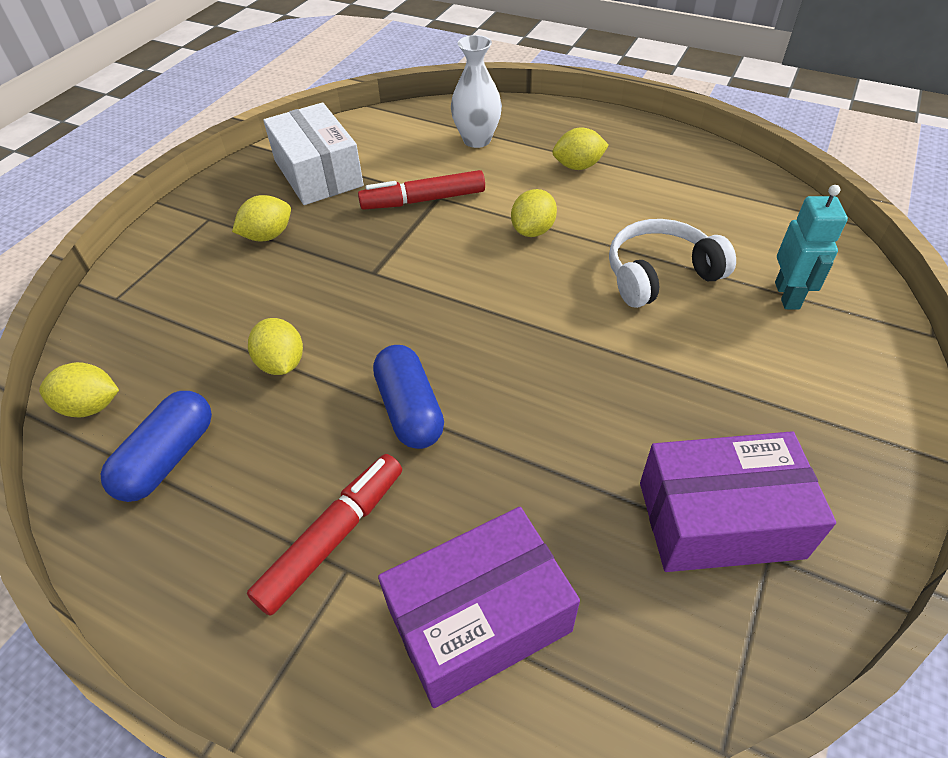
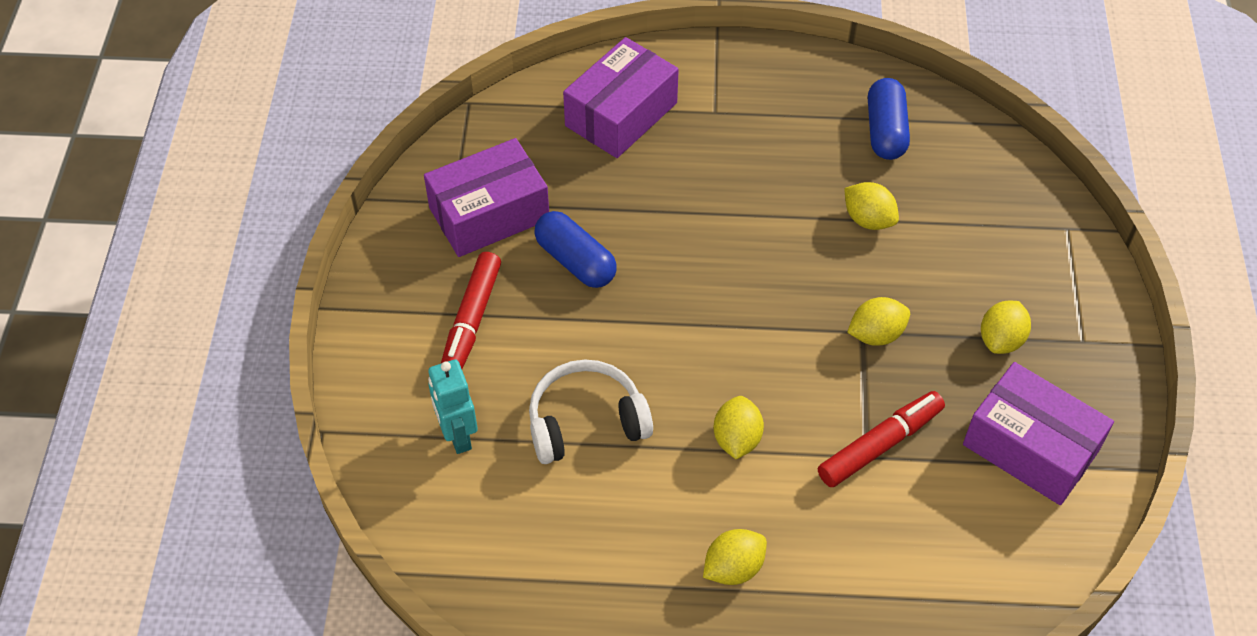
camera: 155 degrees right, 5 degrees up
yellow lemon [39,362,119,418] -> yellow lemon moved to [847,297,910,346]
red marker [247,454,402,616] -> red marker moved to [441,252,501,369]
white box [263,103,364,205] -> purple box [963,362,1114,505]
blue capsule [373,345,444,449] -> blue capsule moved to [534,211,617,288]
white vase [451,35,502,148] -> none
white headphones [609,219,736,308] -> white headphones turned 150 degrees counterclockwise [529,360,653,464]

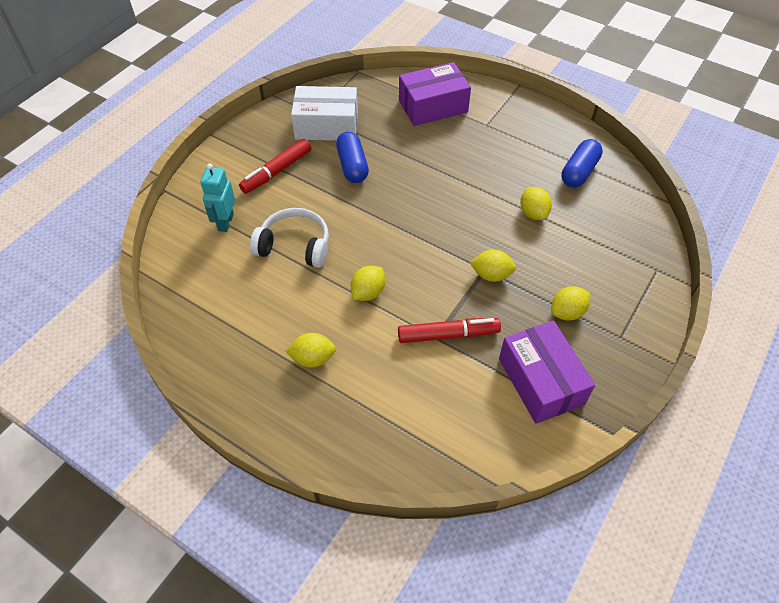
camera: 30 degrees right, 0 degrees up
purple box [424,138,549,257] -> white box [291,86,358,141]

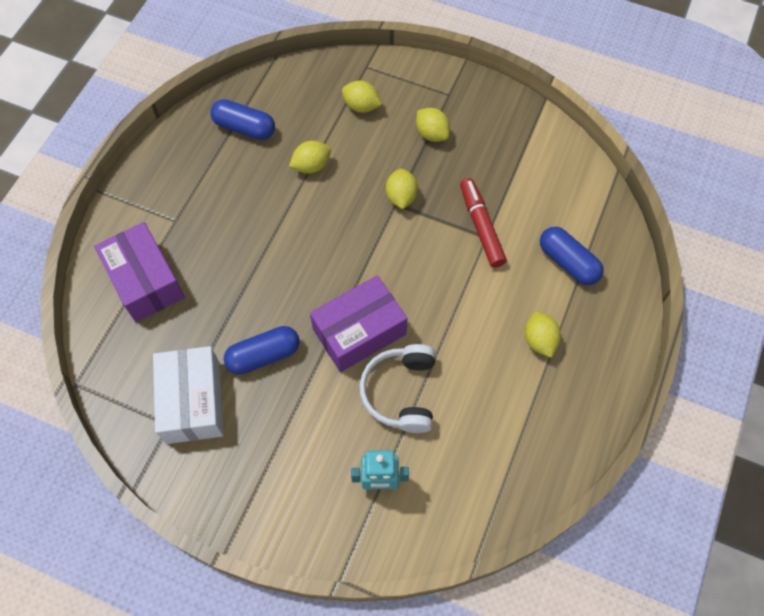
camera: 100 degrees left, 10 degrees up
red marker [239,139,312,194] -> none
yellow lemon [351,266,385,301] -> yellow lemon moved to [342,81,382,113]
purple box [499,320,595,424] -> purple box moved to [310,275,407,372]
none -> blue capsule [540,227,604,285]

